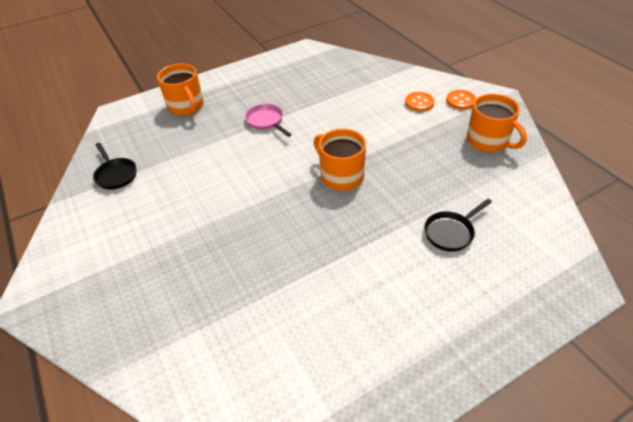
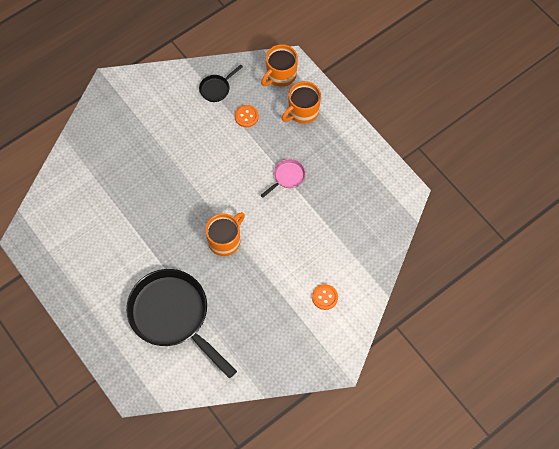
camera: 80 degrees right, 20 degrees up
black pan [424,199,492,252] -> black pan [126,269,237,378], size x2.39
orange button [446,90,476,110] -> orange button moved to [235,105,259,127]
orange mug [467,94,527,152] -> orange mug moved to [261,44,298,87]

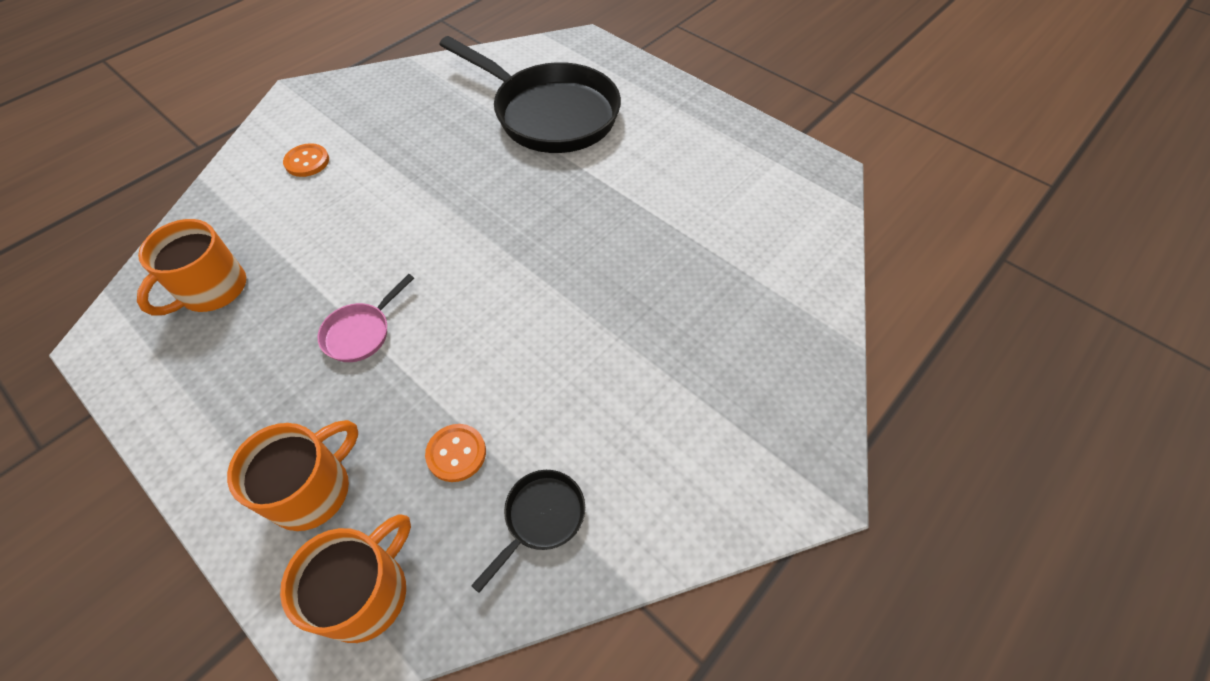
camera: 170 degrees right, 10 degrees down
orange mug [205,212,245,256] -> orange mug moved to [137,219,246,316]

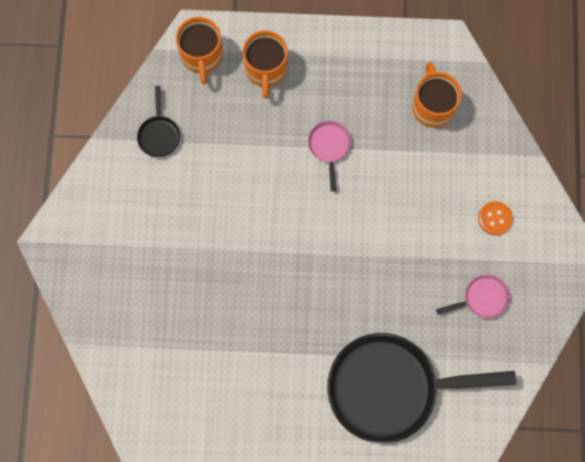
camera: 140 degrees right, 20 degrees up
orange button [425,424,486,482] -> none
none -> pink pan [436,274,510,319]

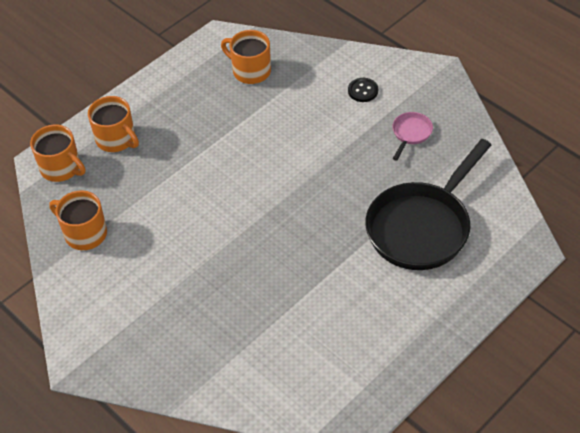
camera: 45 degrees left, 25 degrees down
black pan [137,86,180,157] -> orange mug [49,190,107,250]
pink pan [308,121,351,191] -> none
orange button [478,201,513,235] -> black button [348,78,378,102]

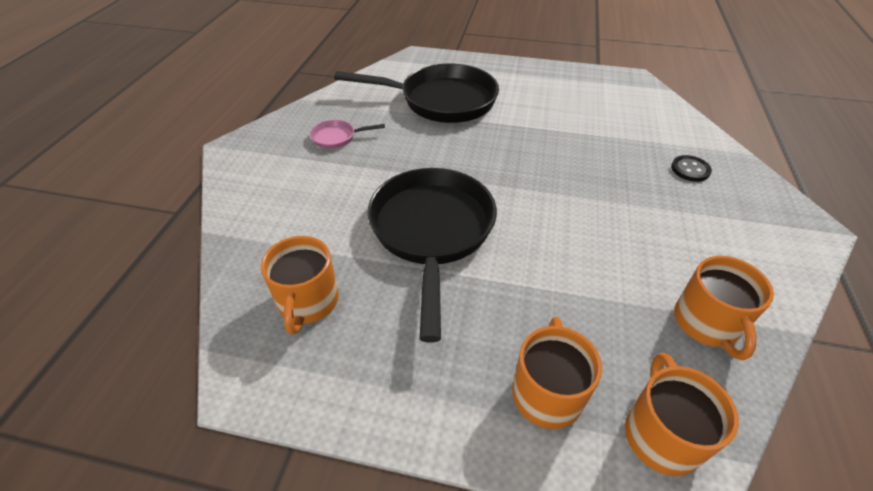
camera: 125 degrees left, 5 degrees down
black button [348,78,378,102] -> black button moved to [671,155,712,182]
none -> black pan [368,168,497,342]

